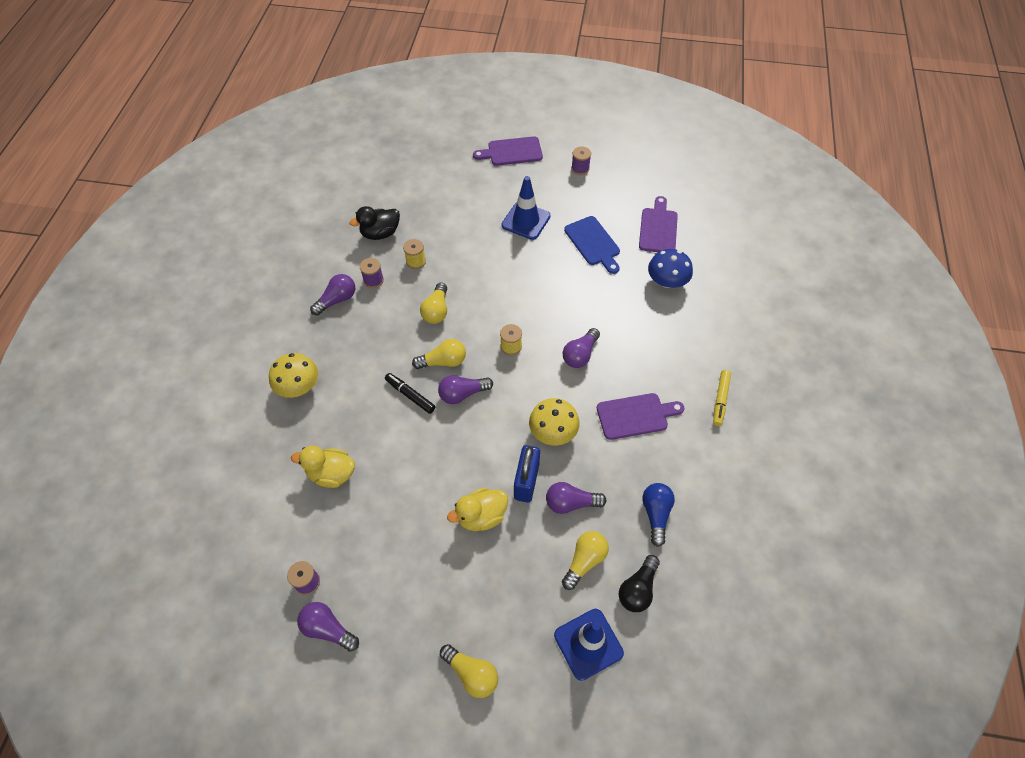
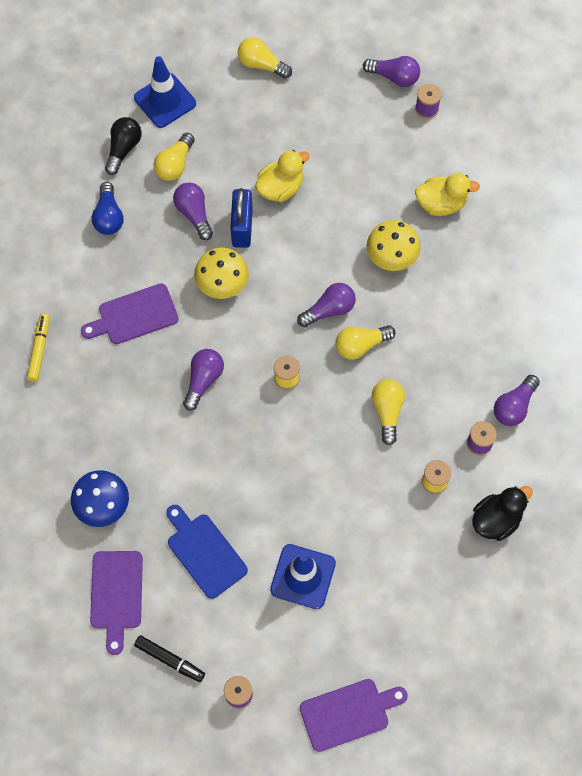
camera: 170 degrees right, 10 degrees up
yellow mushroom [269,353,318,398] -> yellow mushroom moved to [366,220,421,271]
black marker [385,373,436,414] -> black marker moved to [134,635,205,682]
purple light bulb [546,482,607,514] -> purple light bulb turned 105 degrees counterclockwise [173,183,213,240]

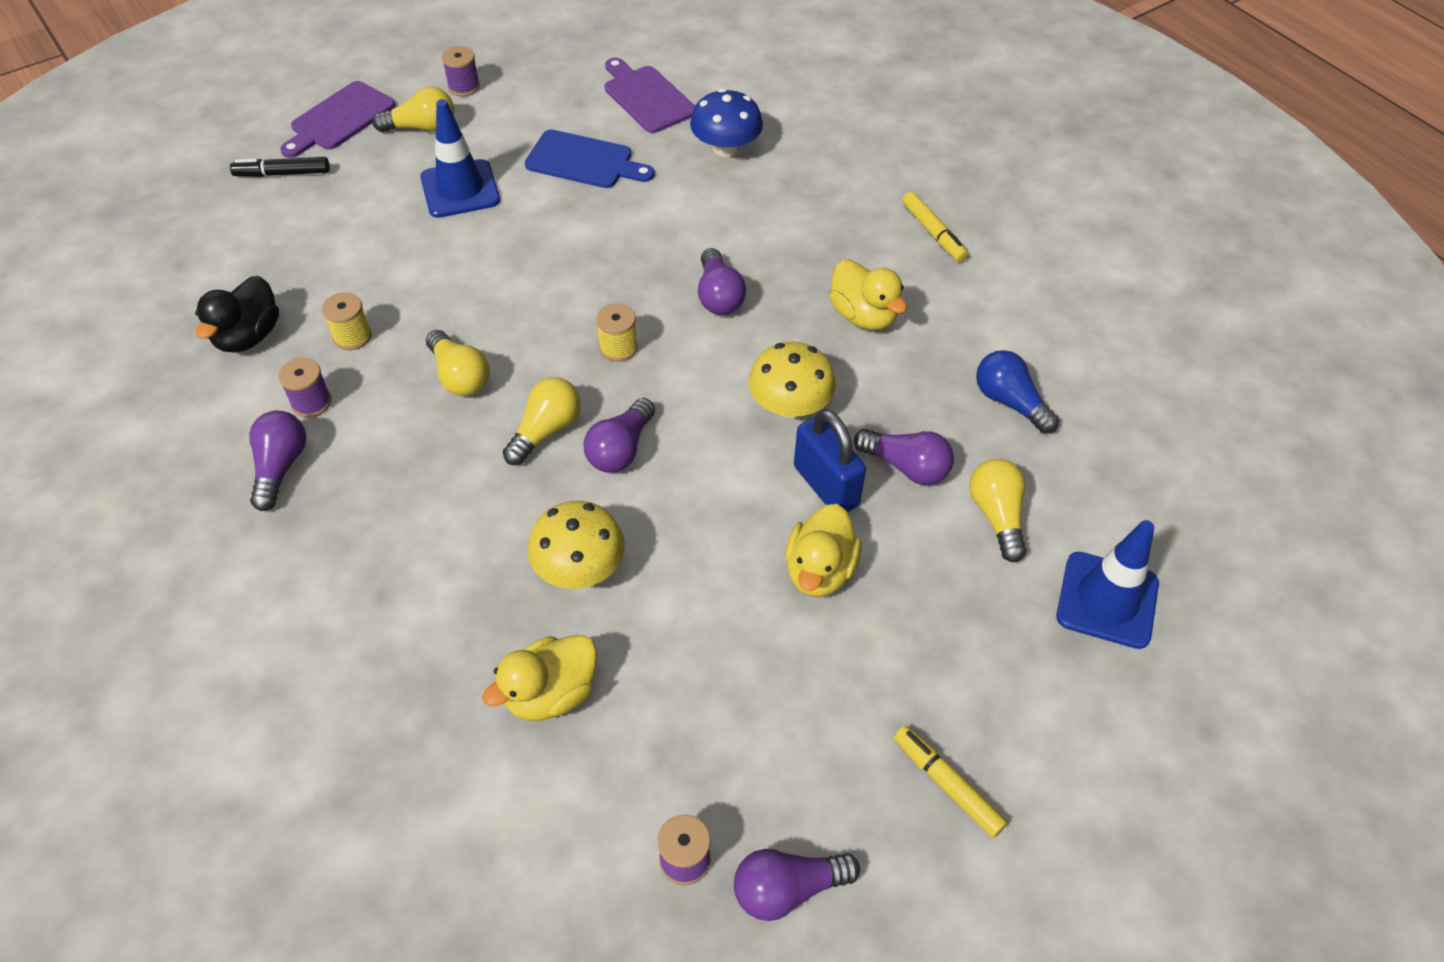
camera: 145 degrees right, 15 degrees down
purple cutting board [81,283,179,344] -> yellow duck [829,259,907,330]
black light bulb [105,117,142,175] -> none
black marker [134,635,205,682] -> black marker moved to [230,157,330,177]
yellow light bulb [238,37,292,79] -> yellow light bulb moved to [372,87,454,132]
none -> yellow marker [894,726,1008,838]

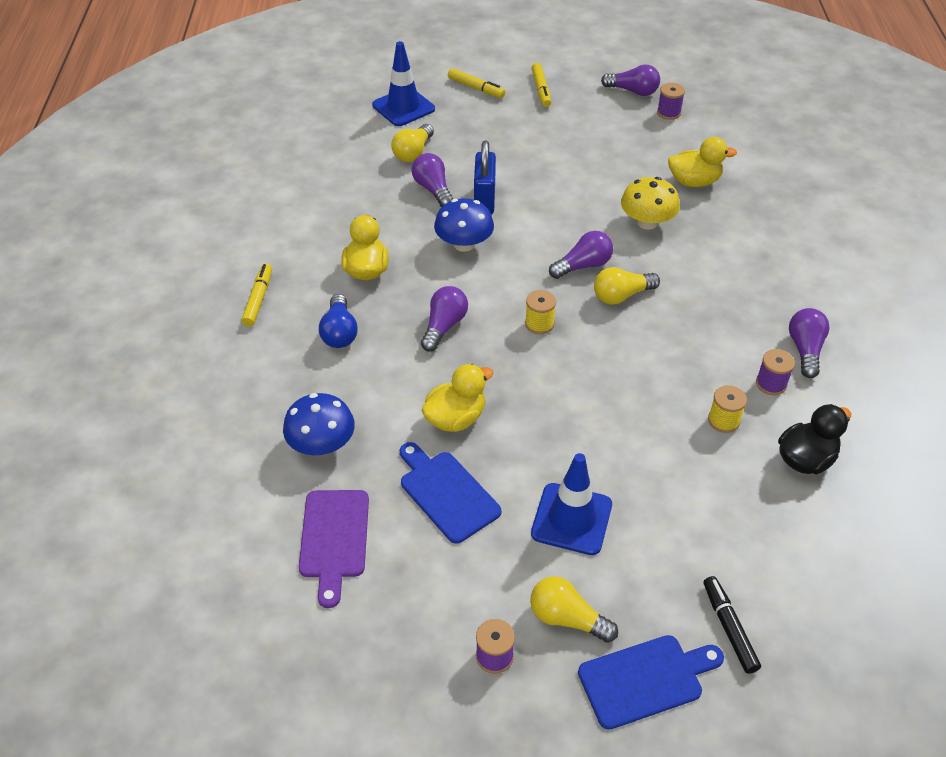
camera: 145 degrees left, 5 degrees down
black marker [230,157,330,177] -> black marker turned 135 degrees counterclockwise [704,576,761,674]
purple light bulb [249,411,306,511] -> purple light bulb turned 150 degrees clockwise [789,308,830,378]
purple cutting board [280,81,395,158] -> blue cutting board [578,635,724,730]
yellow light bulb [426,330,490,396] -> none
yellow mushroom [748,342,836,418] -> blue mushroom [434,198,494,252]
yellow duck [785,504,862,597] -> yellow duck moved to [421,364,493,432]
blue light bulb [976,350,1059,434] -> blue light bulb moved to [319,294,358,348]
none -> yellow marker [448,68,505,98]

